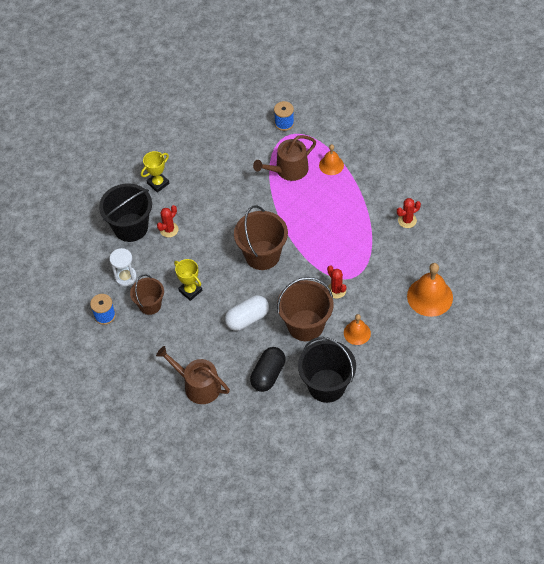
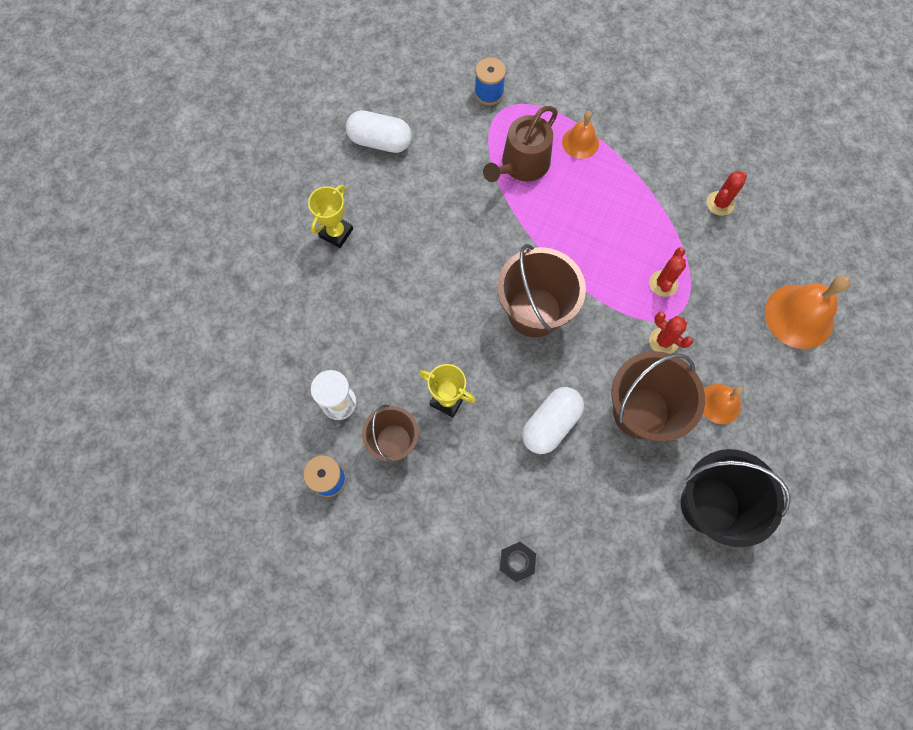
camera: 20 degrees left, 15 degrees up
black bucket [99,183,152,242] -> none
brown watering can [156,346,230,404] -> black nut [500,542,536,582]
red cactus [157,205,179,237] -> red cactus moved to [649,247,686,297]
black capsule [250,347,285,392] -> none
none -> white capsule [346,110,412,153]

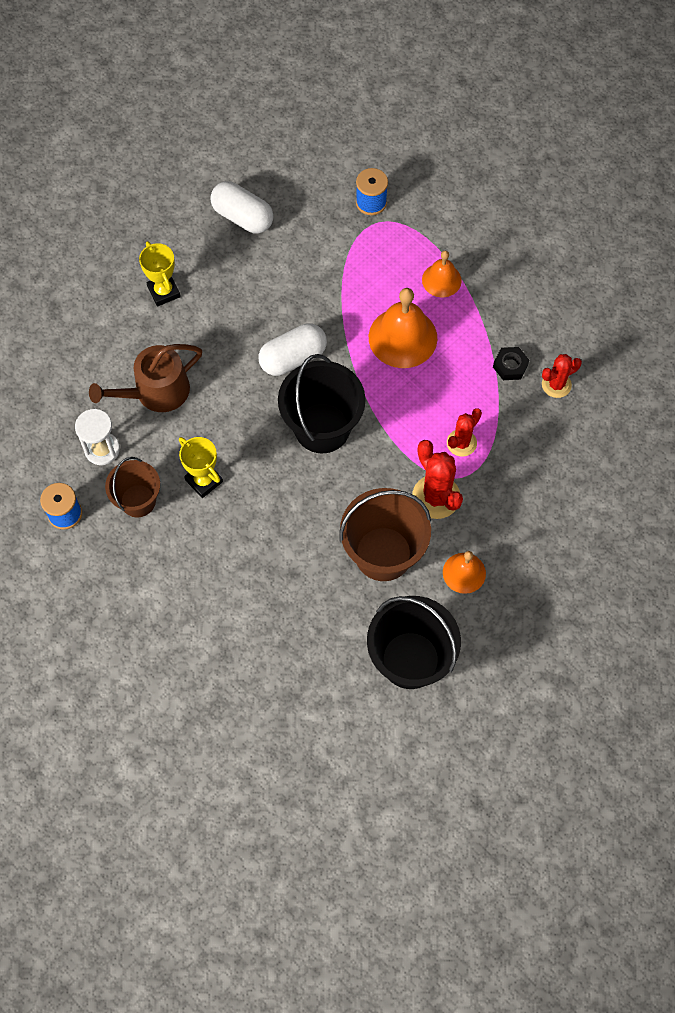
camera: 20 degrees right, 5 degrees down
yellow trophy [308,185,353,248] -> yellow trophy turned 75 degrees counterclockwise [139,241,181,306]
brown watering can [483,106,558,182] -> brown watering can moved to [89,344,202,412]
brown bucket [497,244,586,338] -> black bucket [278,354,366,453]
black nut [500,542,536,582] -> black nut moved to [493,347,529,380]
white capsule [522,387,584,454] -> white capsule moved to [259,323,327,376]
red cactus [649,312,693,354] -> red cactus [412,440,463,519], size x1.56
orange bell [765,276,850,349] -> orange bell moved to [369,288,437,368]

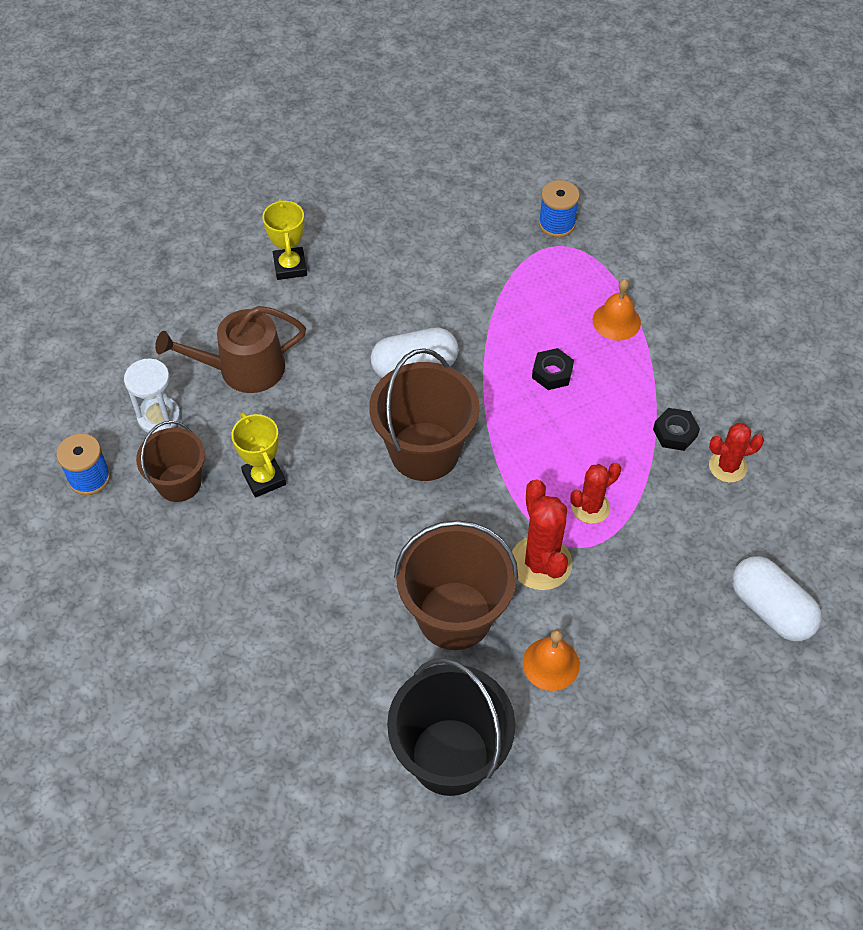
camera: 15 degrees right, 10 degrees down
white capsule [210,181,273,234] -> white capsule moved to [732,556,822,641]
black bucket [278,354,366,453] -> brown bucket [369,348,480,481]
orange bell [369,288,437,368] -> black nut [532,348,574,390]

